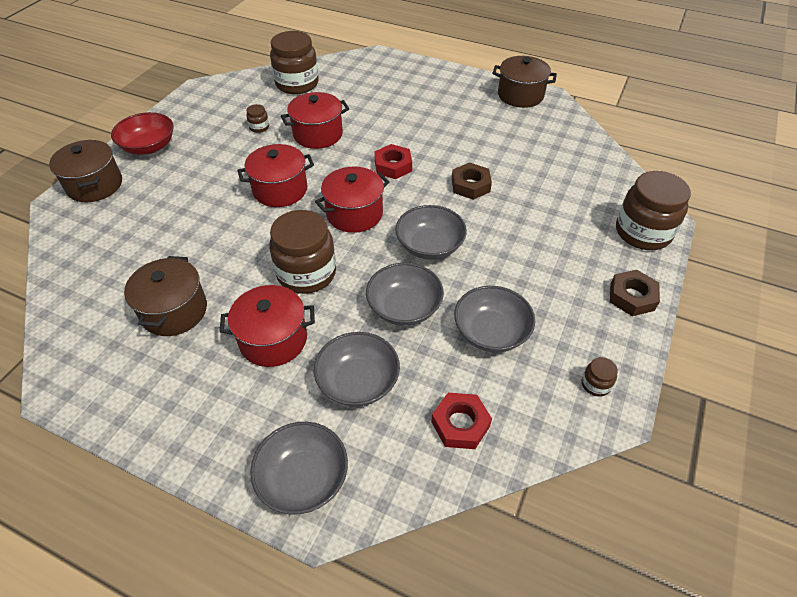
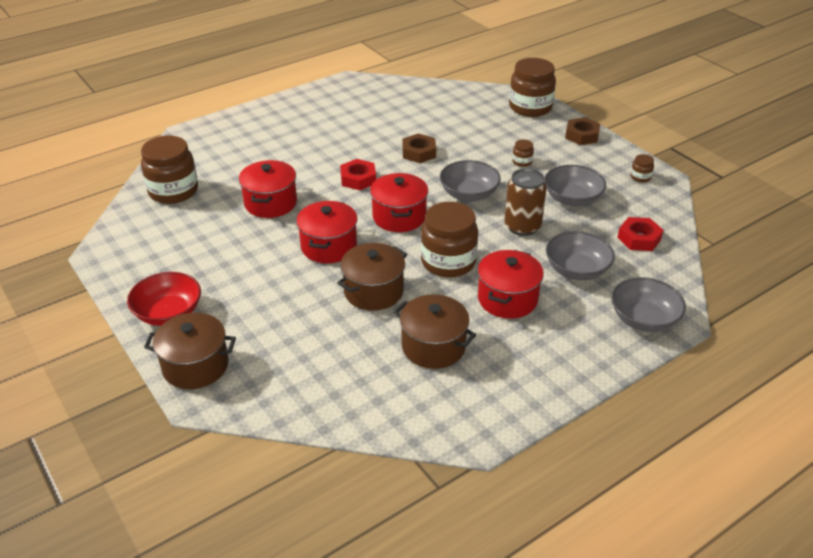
camera: 60 degrees left, 10 degrees down
brown jar [246,104,269,133] -> brown jar moved to [512,139,534,167]
grey bowl [366,263,444,326] -> brown can [504,168,547,236]
brown pot [493,56,557,108] -> brown pot moved to [337,243,407,311]

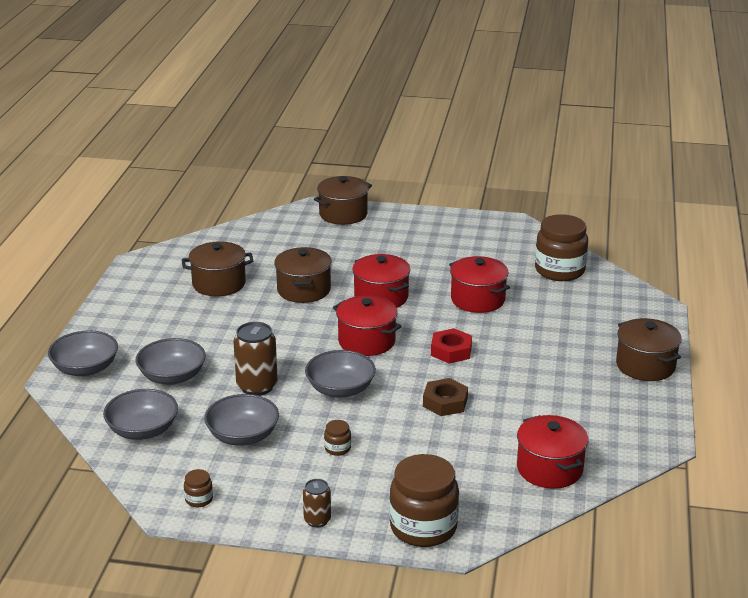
camera: 135 degrees right, 10 degrees down
red bowl [127,272,201,326] -> none
brown jar [421,202,478,277] -> none
red pot [478,250,544,319] -> red pot moved to [517,415,588,489]
brown nut [565,117,600,145] -> brown can [303,479,331,528]
red nut [617,217,663,251] -> grey bowl [103,389,178,440]
none -> brown pot [616,318,682,381]

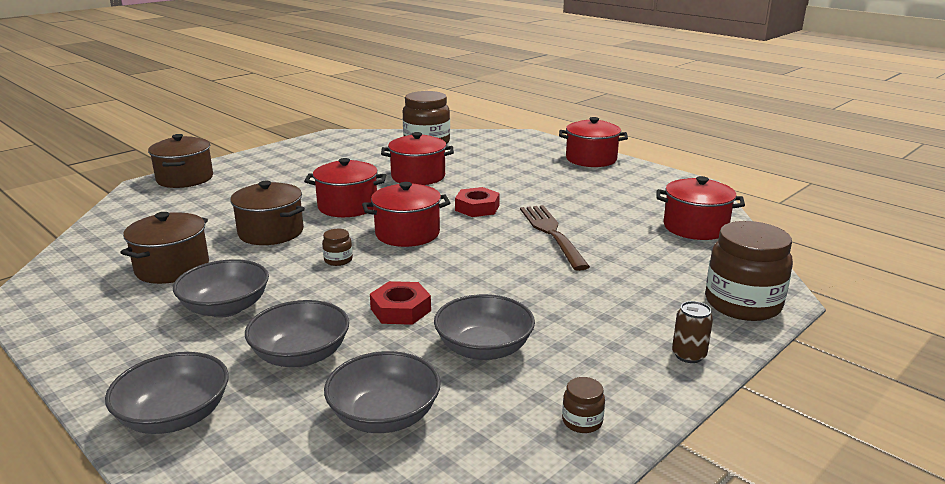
camera: 55 degrees left, 5 degrees down
brown can [233,322,278,396] -> red nut [370,281,431,325]
grey bowl [305,350,376,398] -> grey bowl moved to [173,259,269,317]
brown jar [324,420,351,456] -> brown jar moved to [322,229,353,266]
brown nut [423,378,468,416] -> brown fork [520,205,590,271]
brown pot [616,318,682,381] -> red pot [559,117,628,167]

